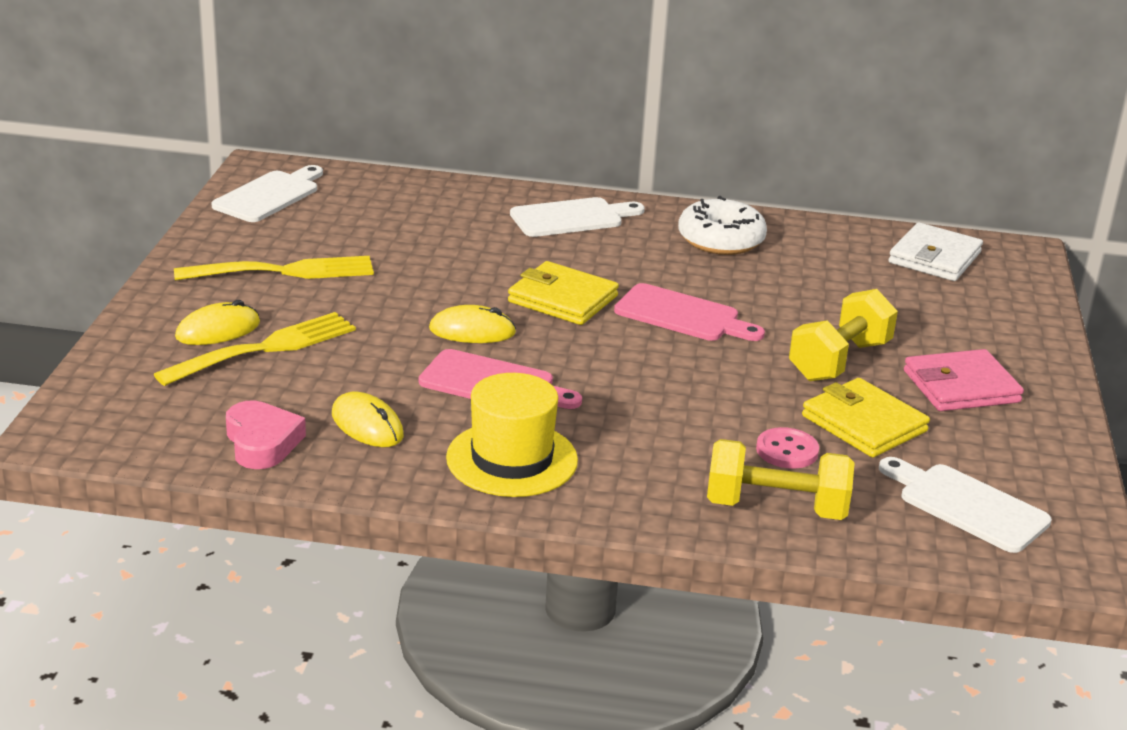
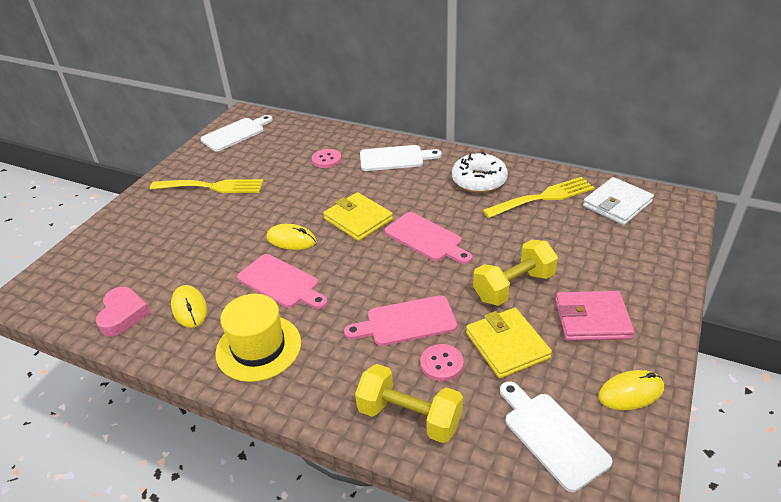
camera: 20 degrees right, 10 degrees up
yellow fork [154,312,356,386] -> yellow fork moved to [483,177,595,218]
yellow mouse [175,300,260,345] -> yellow mouse moved to [598,370,664,410]
none -> pink button [312,149,341,168]
none -> pink cutting board [344,296,457,346]

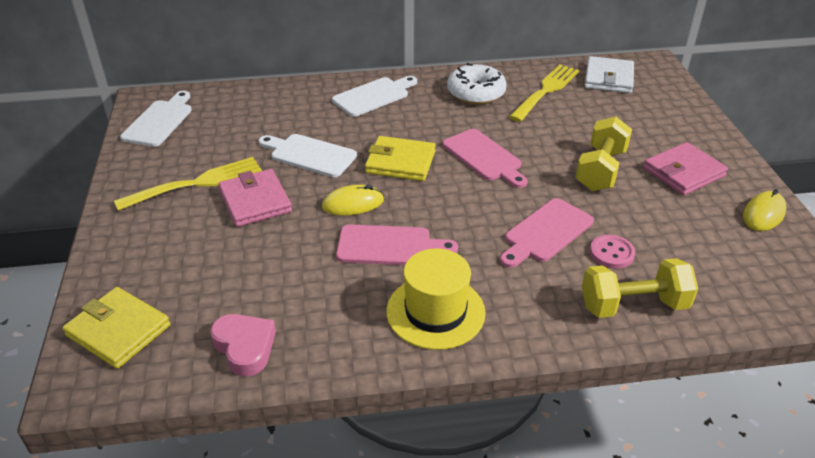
camera: 35 degrees left, 0 degrees up
yellow mouse [171,285,207,328] -> none
pink button [312,149,341,168] -> none
pink cutting board [385,212,472,264] -> pink cutting board turned 45 degrees clockwise [442,129,528,188]
yellow wallet [466,308,552,379] -> yellow wallet moved to [62,287,170,369]
white cutting board [500,381,613,492] -> white cutting board moved to [259,134,357,177]
none -> pink wallet [219,169,292,227]

